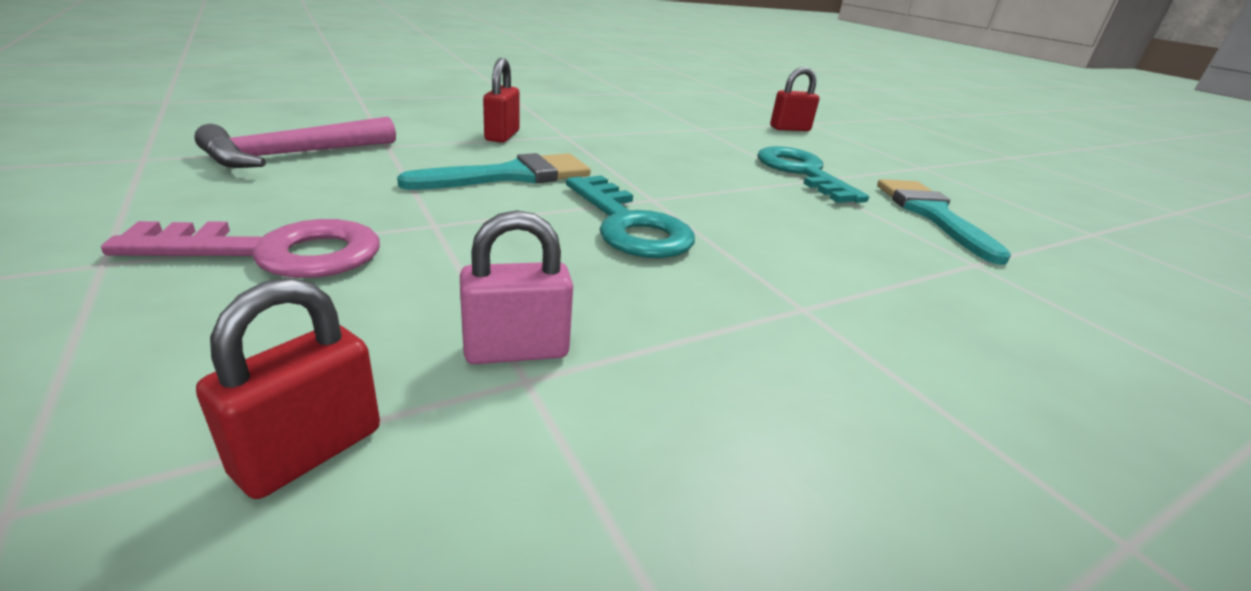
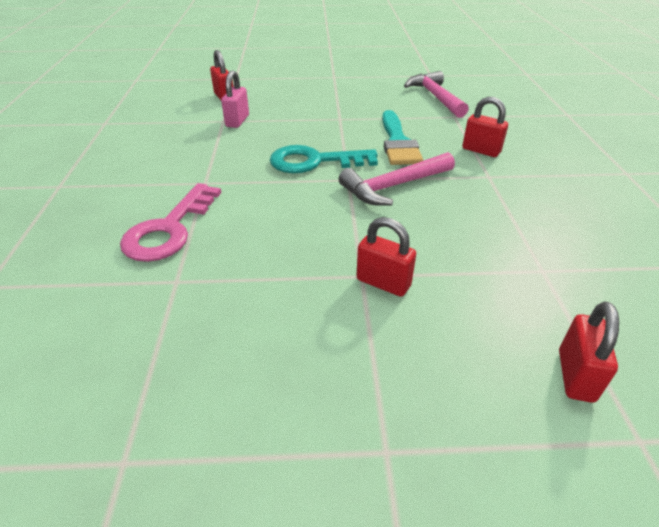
camera: 120 degrees right, 10 degrees up
pink key [101,219,380,278] -> pink key moved to [120,183,221,262]
turquoise key [757,146,869,203] -> red padlock [356,217,416,297]
turquoise brush [877,179,1011,265] -> none
none -> pink hammer [338,152,455,206]

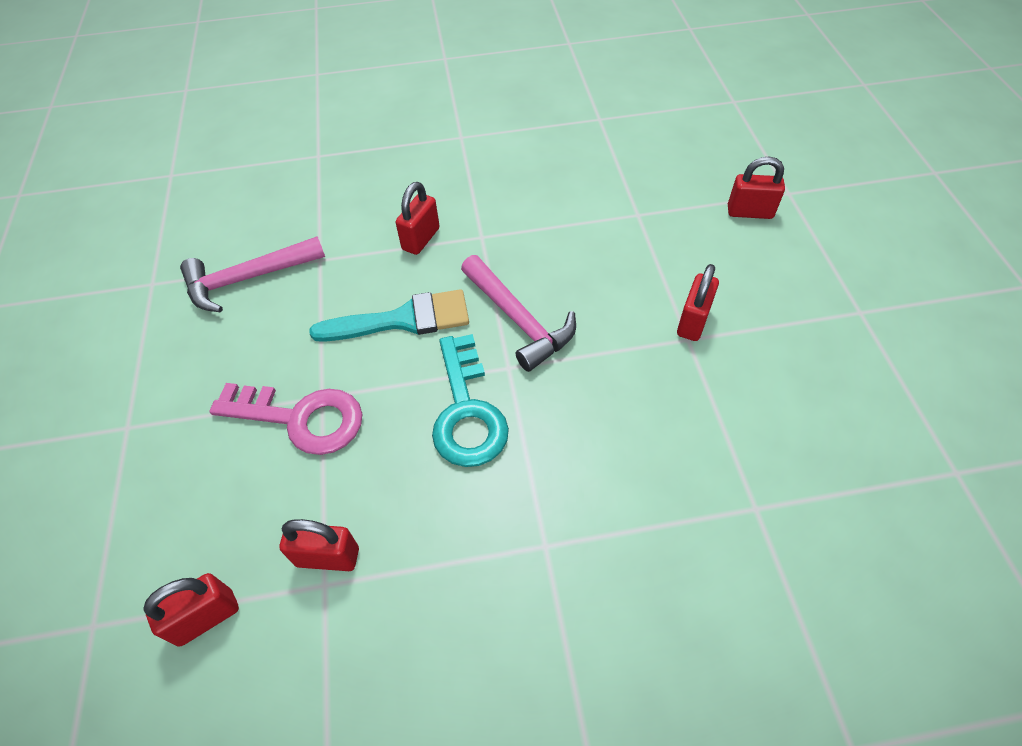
camera: 95 degrees left, 15 degrees up
pink key [120,183,221,262] -> pink key moved to [209,383,362,455]
pink padlock [221,70,249,128] -> red padlock [280,519,359,571]

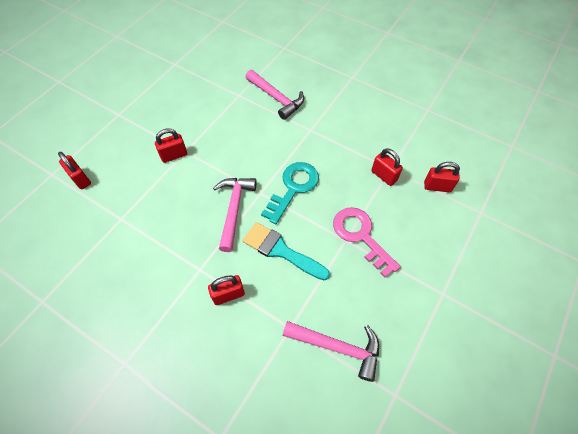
camera: 140 degrees left, 5 degrees up
none -> pink hammer [246,70,304,120]

